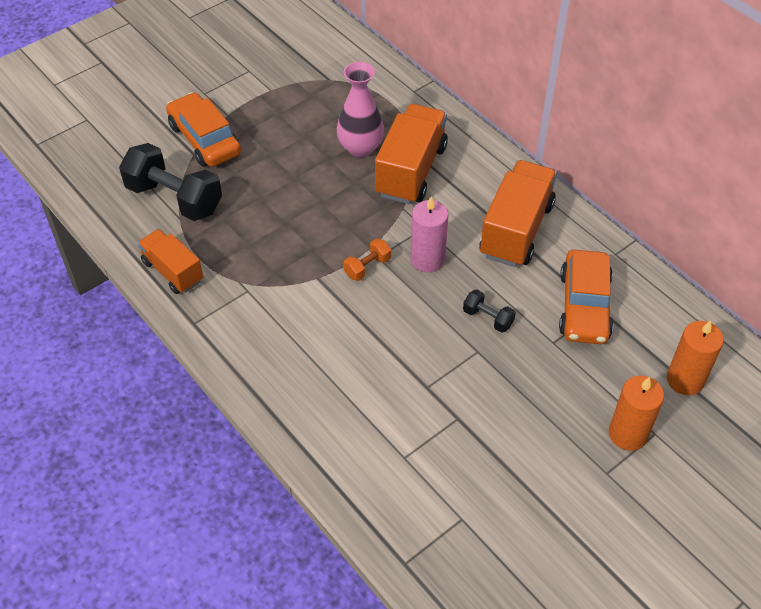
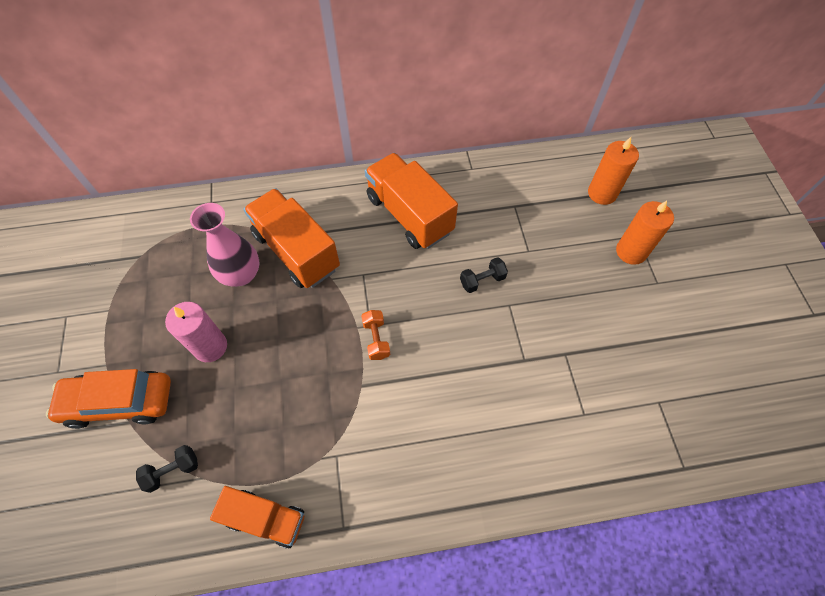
camera: 60 degrees left, 10 degrees up
black dumbbell [119,143,222,221] -> black dumbbell [136,445,198,493], size x0.47
orange truck [138,229,203,294] -> orange truck turned 150 degrees counterclockwise [210,486,304,549]
pink candle [411,196,448,272] -> pink candle moved to [165,302,227,362]
orange car [559,250,613,344] -> none

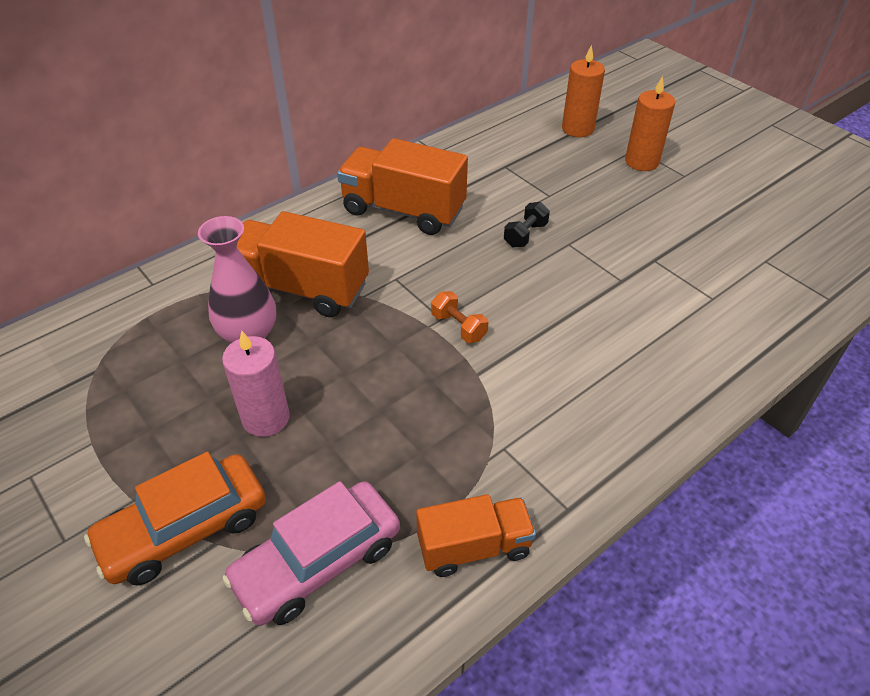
camera: 30 degrees left, 15 degrees down
black dumbbell [136,445,198,493] -> pink car [222,481,400,626]

